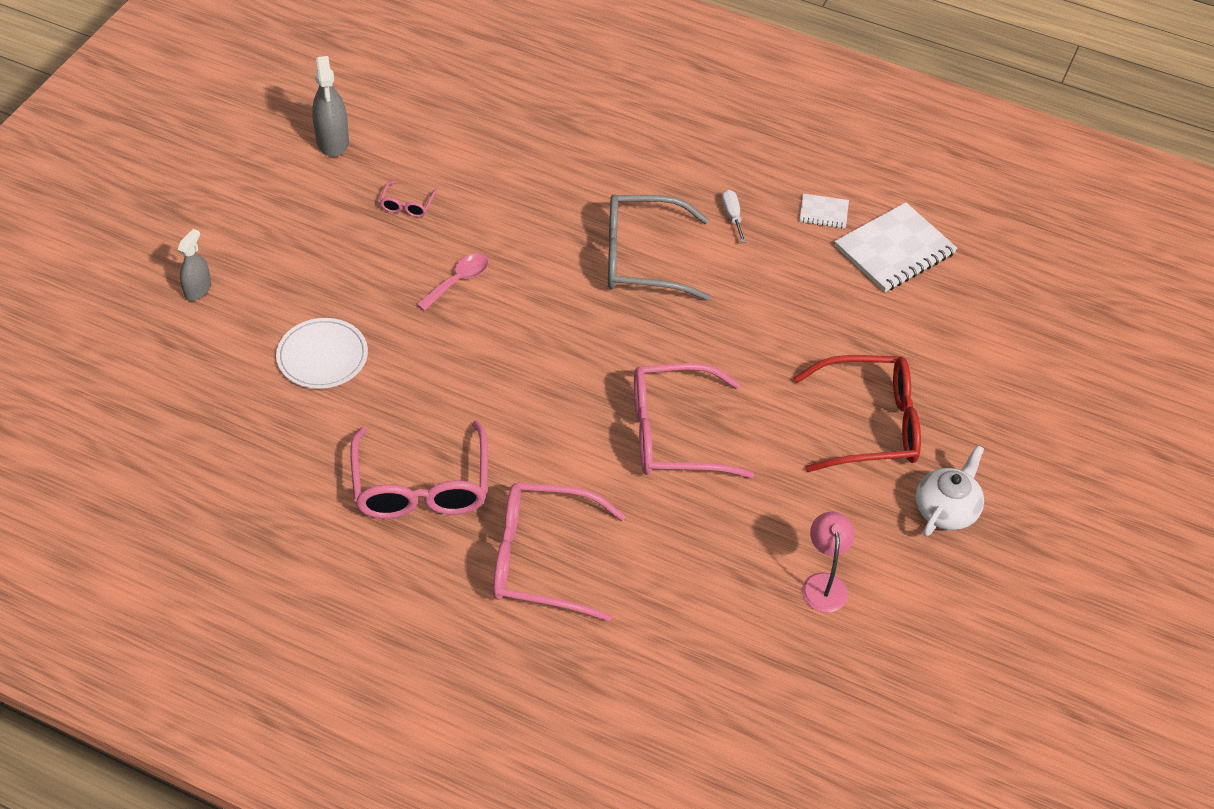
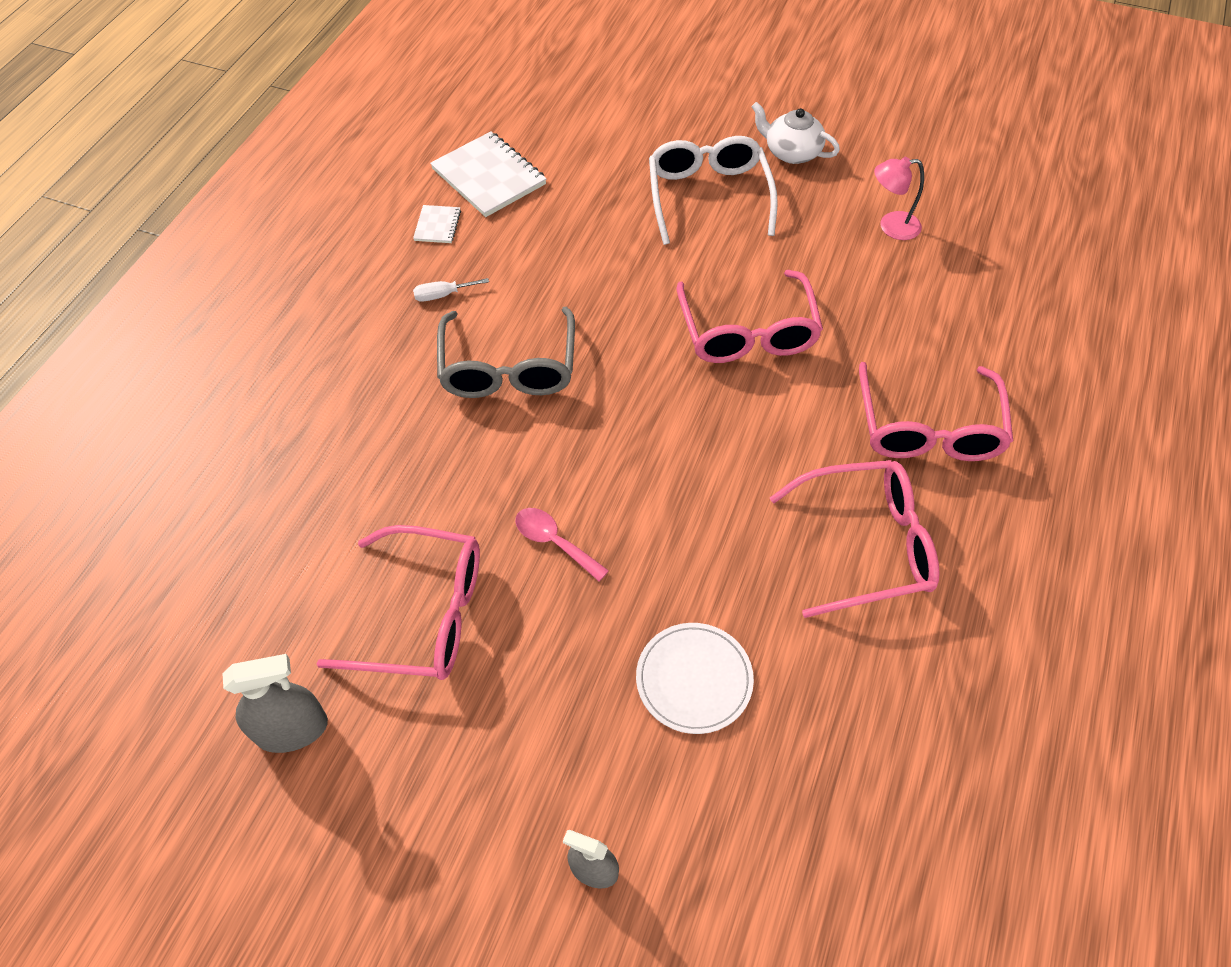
camera: 90 degrees left, 5 degrees up
pink glasses [380,181,437,217] -> pink glasses [317,525,480,680], size x2.34
red glasses [794,355,921,472] -> white glasses [649,136,778,245]

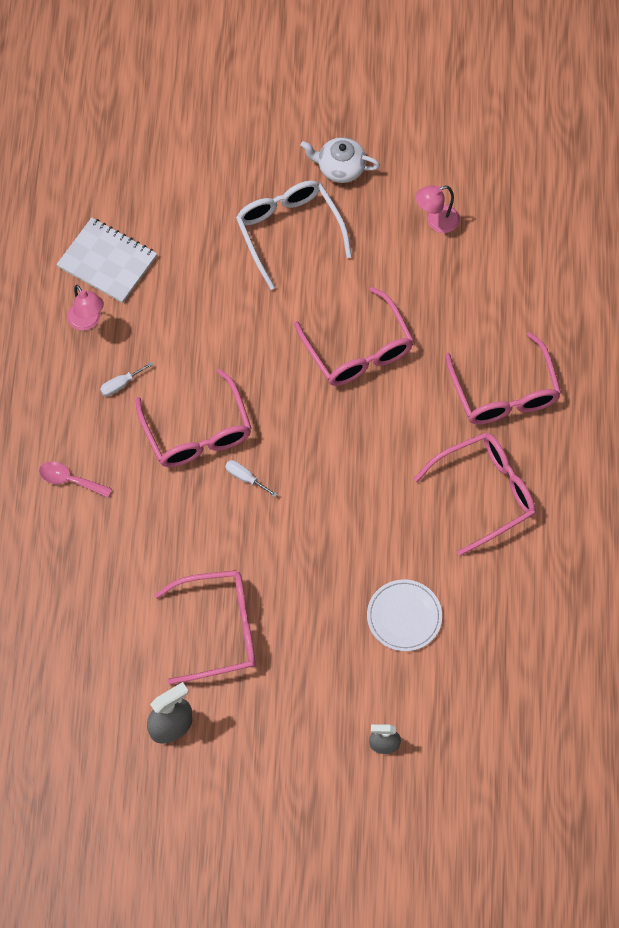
camera: 20 degrees left, 10 degrees up
white notebook [413,205,461,243] -> pink lamp [67,285,104,331]
grey glasses [437,307,575,398] -> pink glasses [135,369,251,467]
pink spoon [515,508,609,581] -> pink spoon moved to [39,462,112,498]
none -> white screwdriver [225,460,278,497]

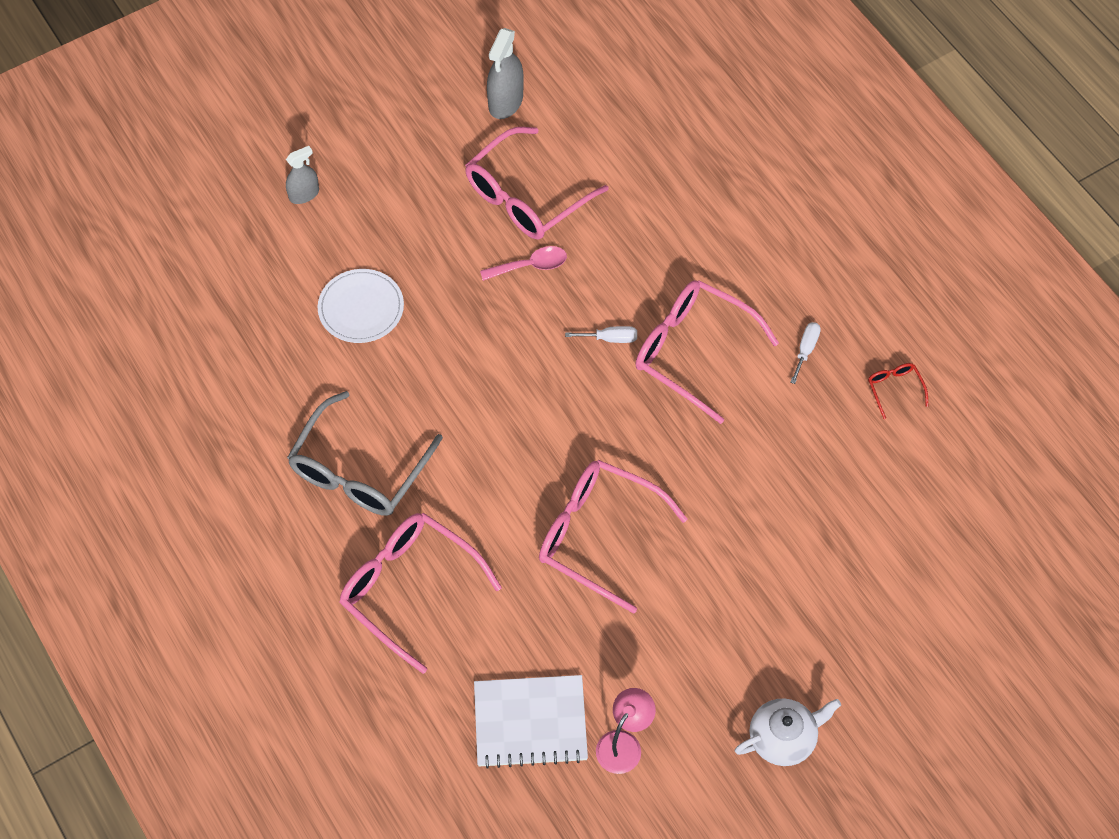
camera: 145 degrees right, 5 degrees down
pink spoon [39,462,112,498] -> pink spoon moved to [480,246,567,281]
white notebook [56,218,157,303] -> white notebook moved to [474,675,588,769]
pink lamp [67,285,104,331] -> red glasses [868,363,928,419]
white glasses [236,181,352,290] -> none
pink glasses [414,432,536,556] -> grey glasses [287,391,443,516]

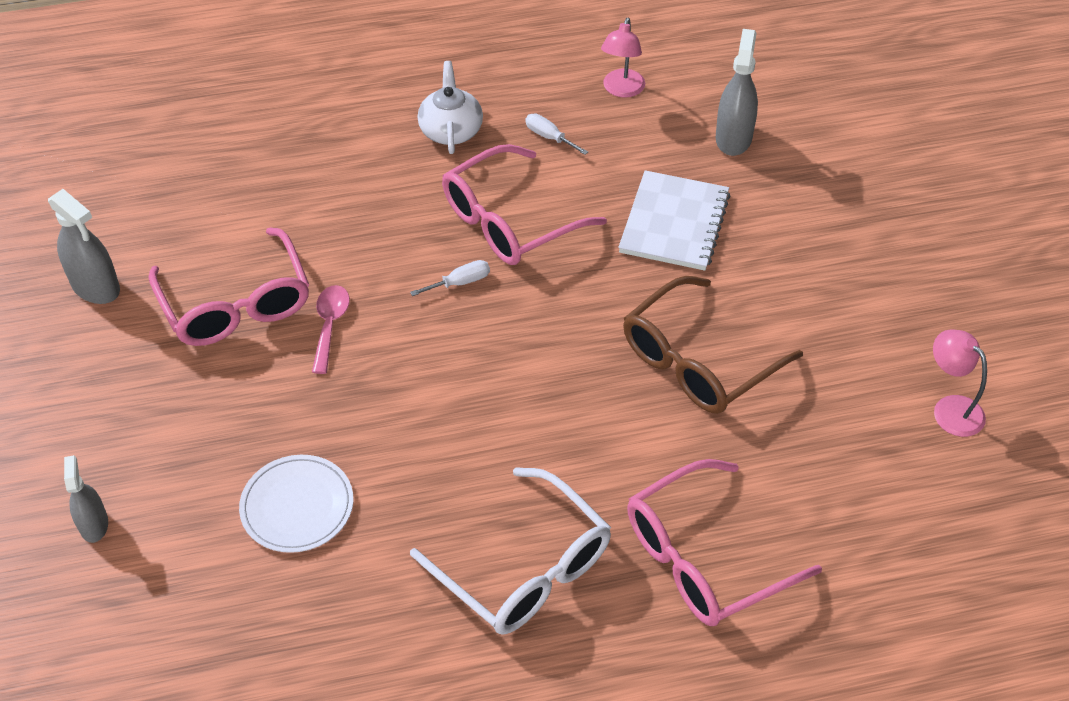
camera: 70 degrees left, 10 degrees down
grey glasses [287,391,443,516] -> white glasses [410,467,611,635]
white notebook [474,675,588,769] -> white notebook moved to [618,170,730,271]
pink glasses [539,460,687,614] -> brown glasses [623,276,803,414]
white screwdriver [565,326,637,343] -> white screwdriver turned 45 degrees clockwise [410,260,490,296]
white teapot [735,698,841,766] -> white teapot moved to [418,61,483,154]
red glasses [868,363,928,419] -> pink lamp [601,17,645,98]
none -> grey spray bottle [716,29,758,156]

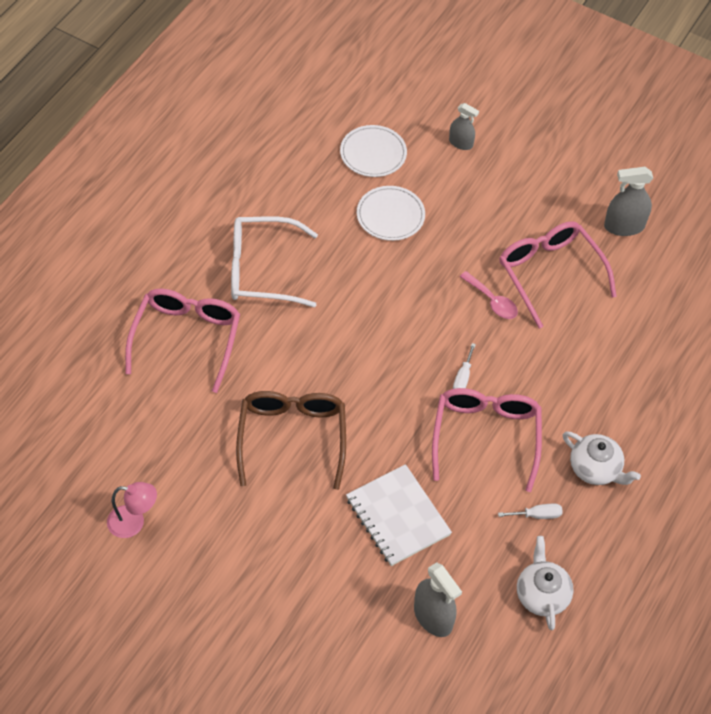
camera: 130 degrees right, 5 degrees up
pink glasses [148,228,309,346] -> pink glasses turned 45 degrees clockwise [500,221,617,329]
pink lamp [601,17,645,98] -> white teapot [517,536,574,630]
none -> white plate [340,125,407,177]

